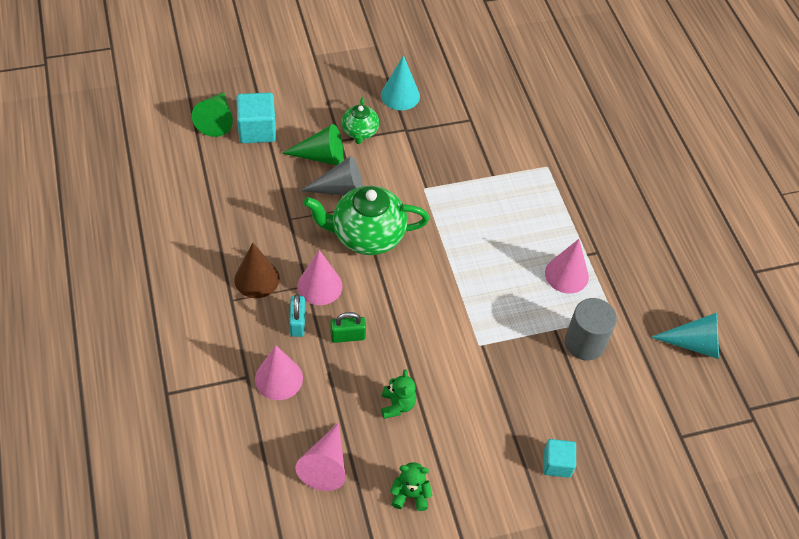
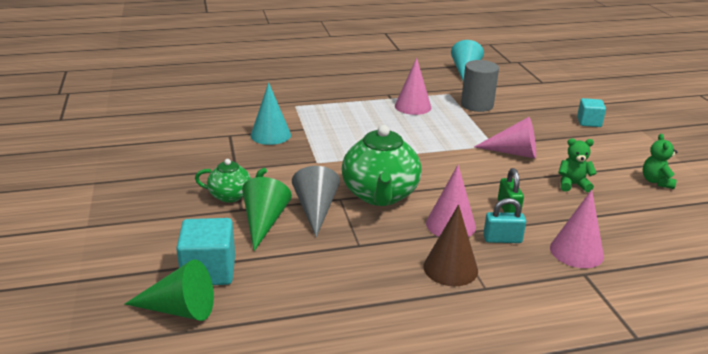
camera: 85 degrees left, 25 degrees down
pink cone [295,423,346,491] -> pink cone moved to [474,117,536,159]
turquoise cone [381,55,420,110] -> turquoise cone moved to [251,82,291,145]

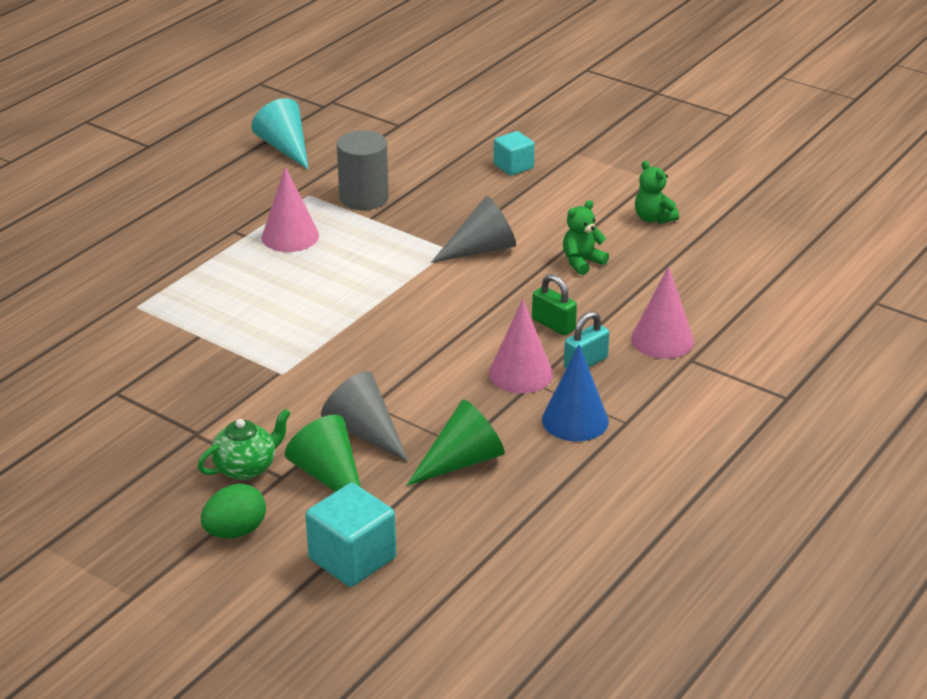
camera: 40 degrees left, 5 degrees up
green cone [125,260,214,321] -> green cone moved to [406,399,505,486]
turquoise cone [251,82,291,145] -> none
green teapot [342,125,421,206] -> none
brown cone [423,204,478,286] -> blue cone [542,345,609,442]
pink cone [474,117,536,159] -> grey cone [431,196,516,263]
none -> green egg [201,484,266,538]

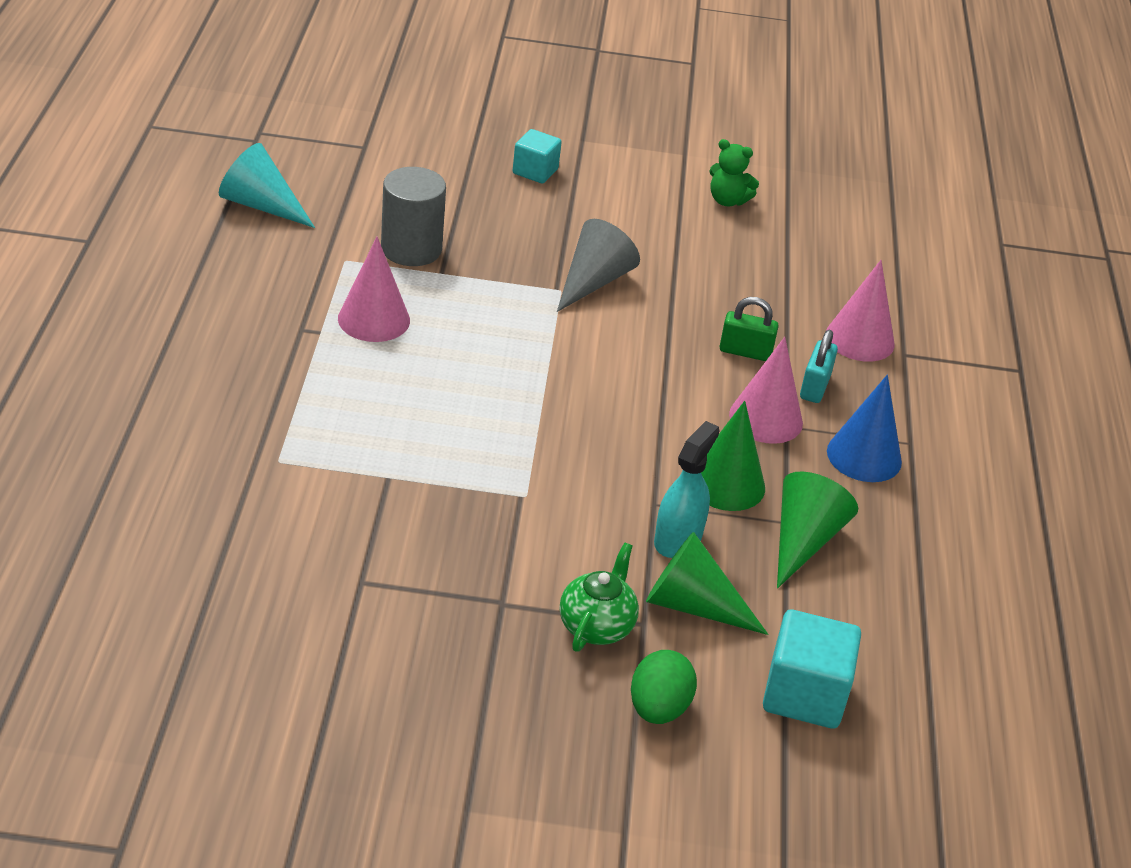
camera: 35 degrees left, 5 degrees up
grey cone [321,371,409,462] -> turquoise spray bottle [654,421,719,558]
green teddy bear [563,200,609,275] -> none
none -> green cone [701,401,765,511]

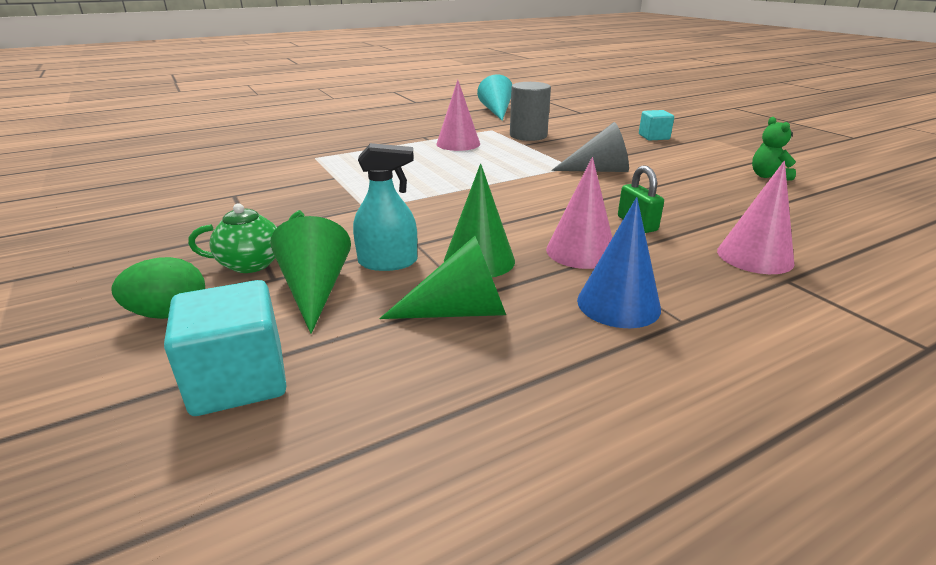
camera: 60 degrees right, 10 degrees down
turquoise padlock [800,330,838,403] -> none

